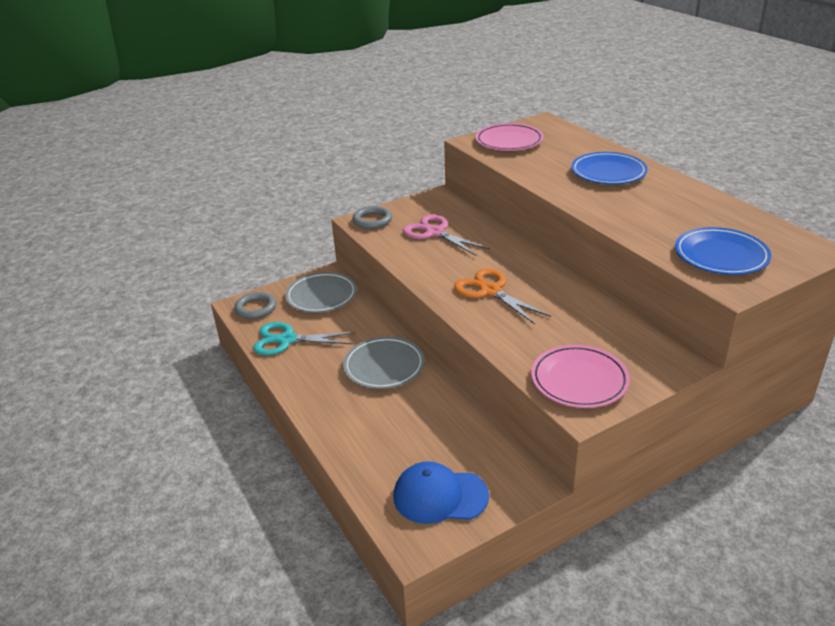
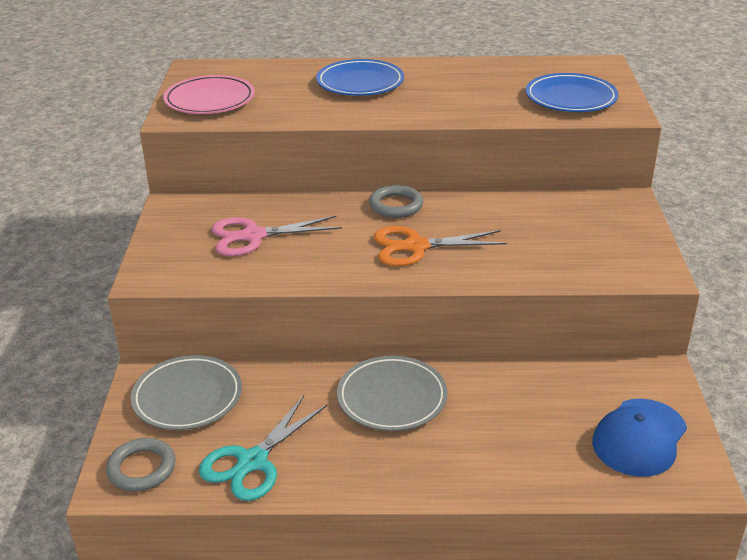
camera: 60 degrees left, 0 degrees up
grey ring [352,206,392,229] -> grey ring moved to [369,185,423,218]
pink plate [531,345,630,408] -> none

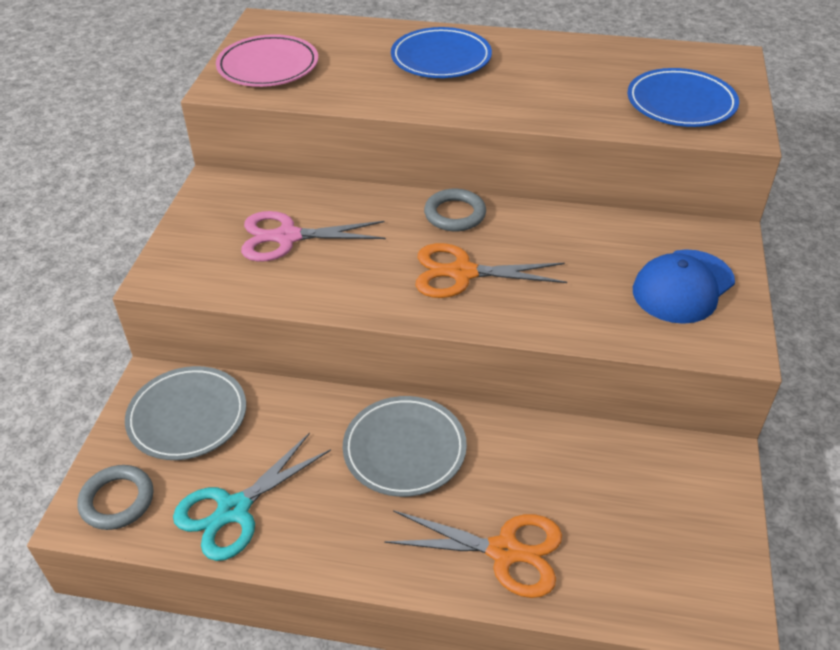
camera: 10 degrees right, 10 degrees up
blue cap [592,399,687,477] -> blue cap moved to [633,249,735,324]
none -> orange scissors [384,510,562,598]

